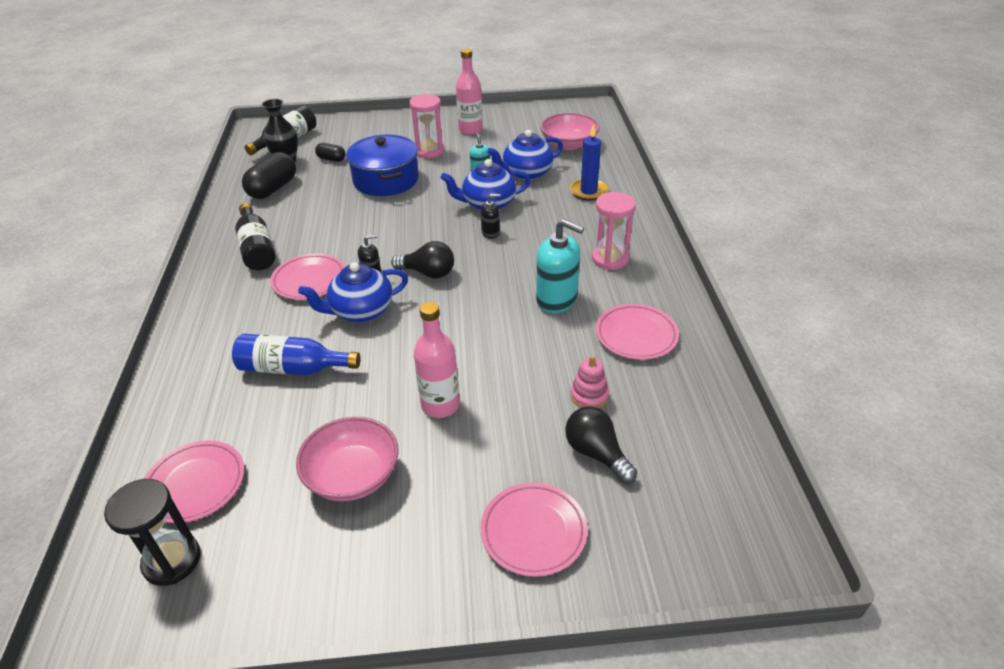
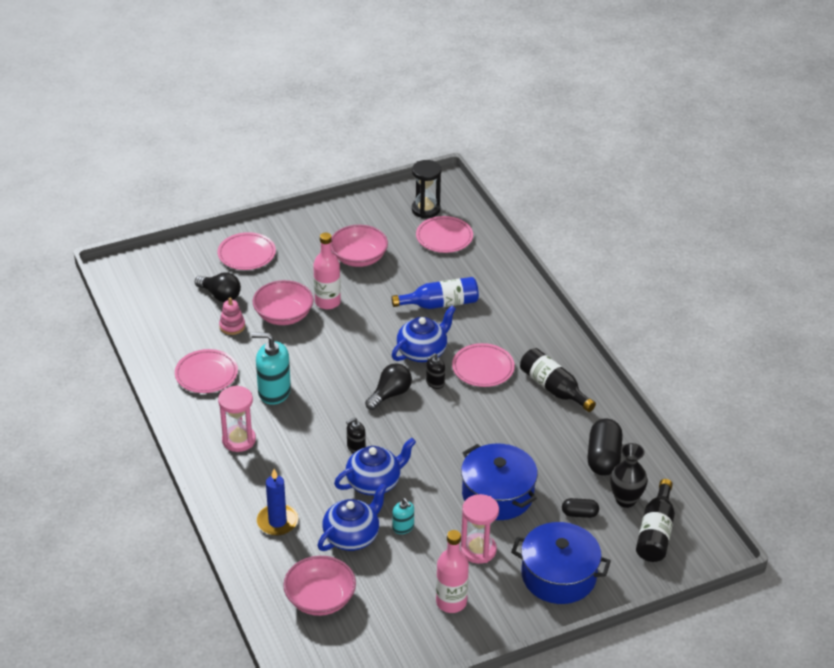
camera: 160 degrees right, 0 degrees up
black light bulb [391,241,454,279] -> black light bulb turned 135 degrees clockwise [365,363,412,410]
none -> pink bowl [253,280,314,325]
none -> blue pot [511,522,611,604]

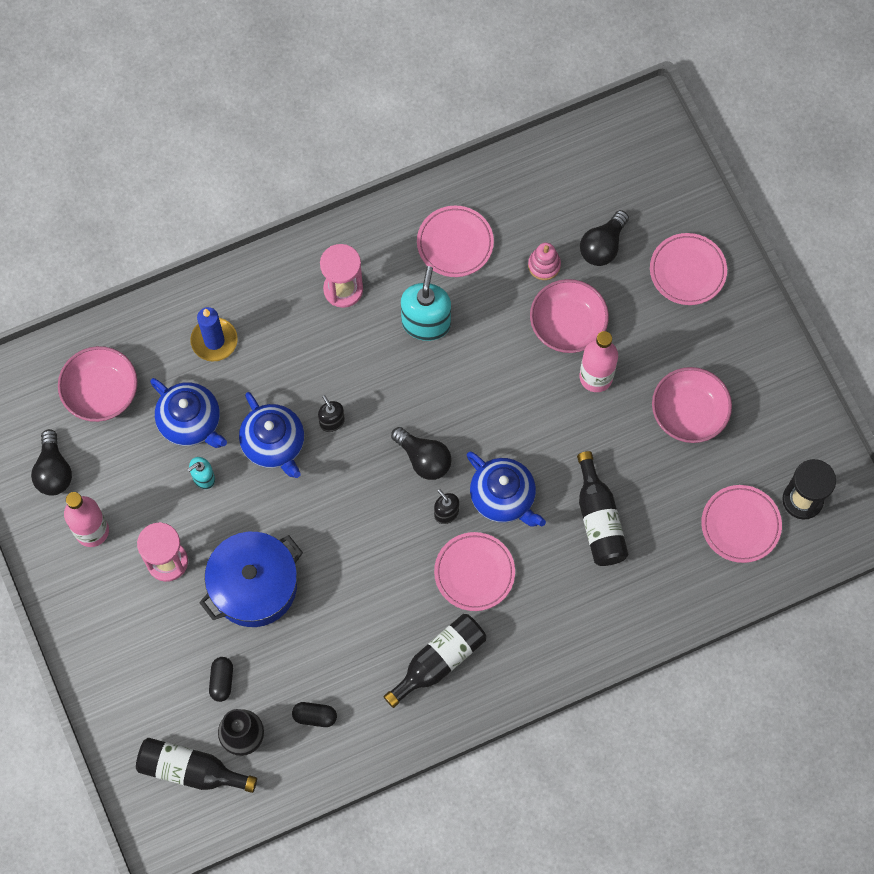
camera: 90 degrees right, 30 degrees up
blue bottle [391,277,479,309] -> black bottle [577,451,628,566]
blue pot [511,522,611,604] -> none
black capsule [587,419,623,476] -> black capsule [292,702,337,727], size x0.54
none -> black light bulb [31,429,72,496]

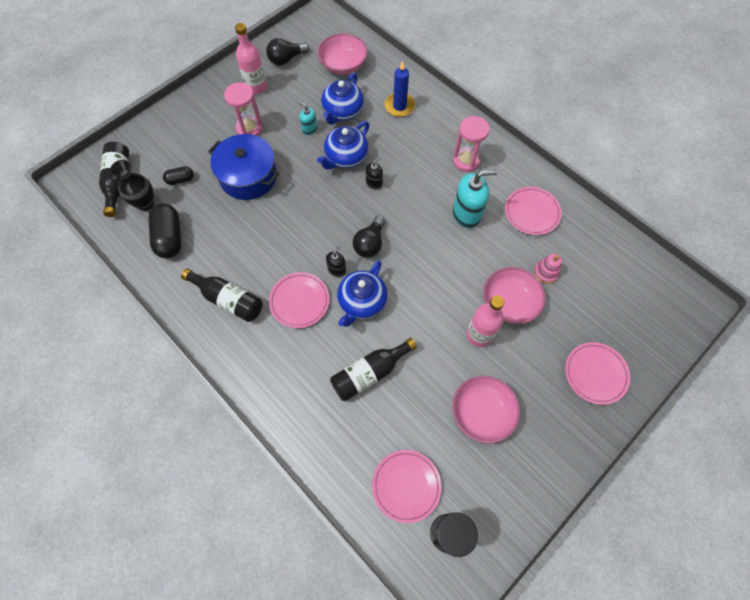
camera: 70 degrees right, 5 degrees down
black capsule [292,702,337,727] -> black capsule [148,204,181,258], size x1.85
black light bulb [580,210,629,266] -> none

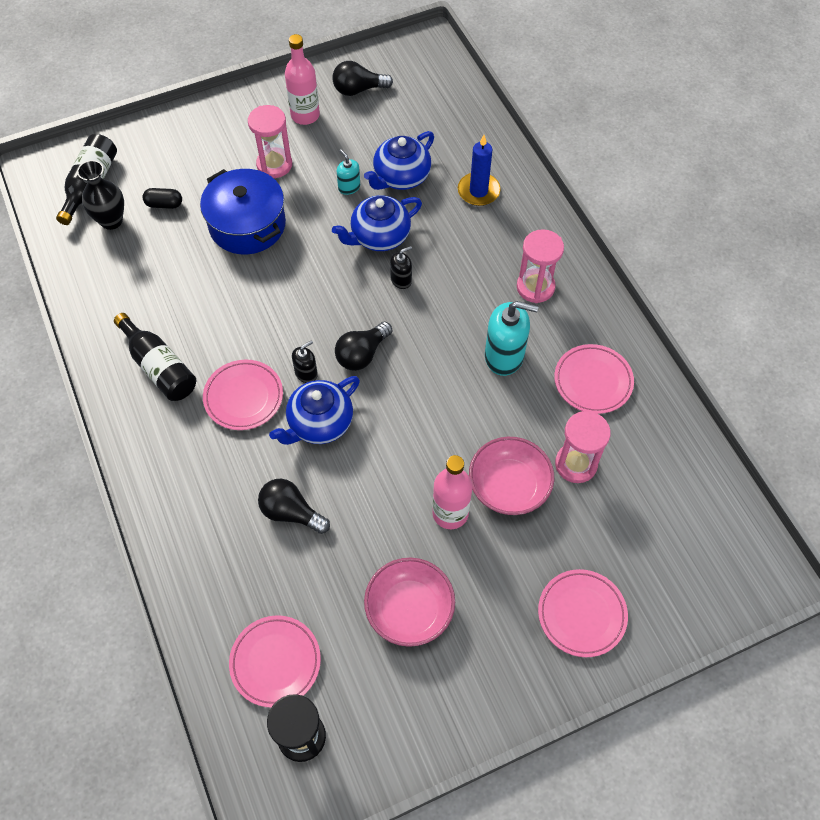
camera: 20 degrees right, 5 degrees down
black capsule [148,204,181,258] -> none
pink bowl [317,33,368,75] -> none
black bottle [330,338,417,401] -> black light bulb [258,479,330,534]
pink stacking toy [534,253,562,284] -> pink hourglass [555,411,611,483]

